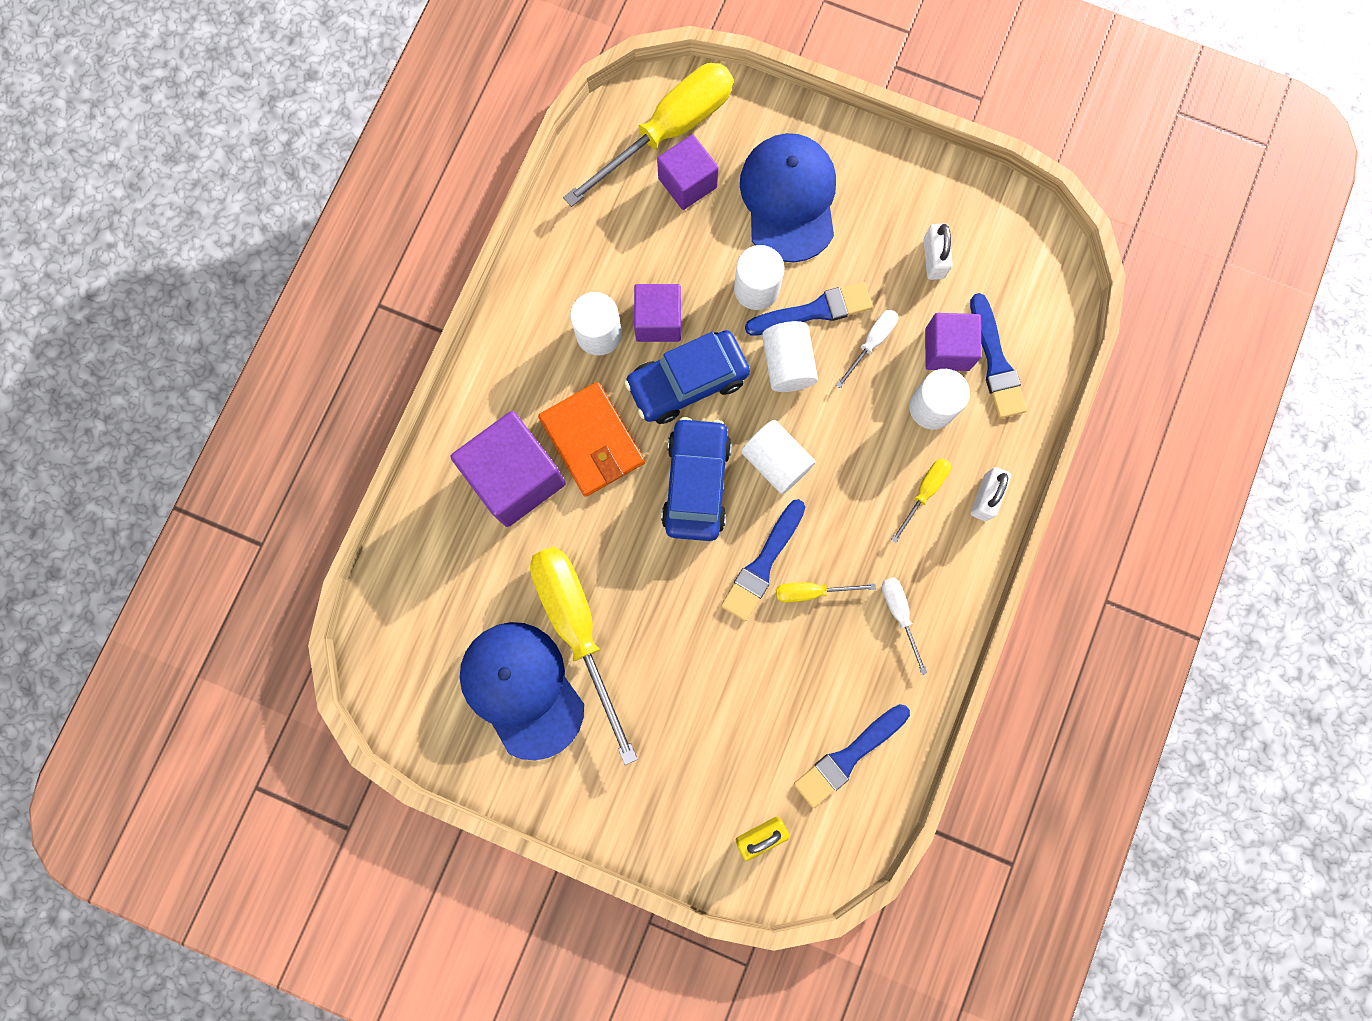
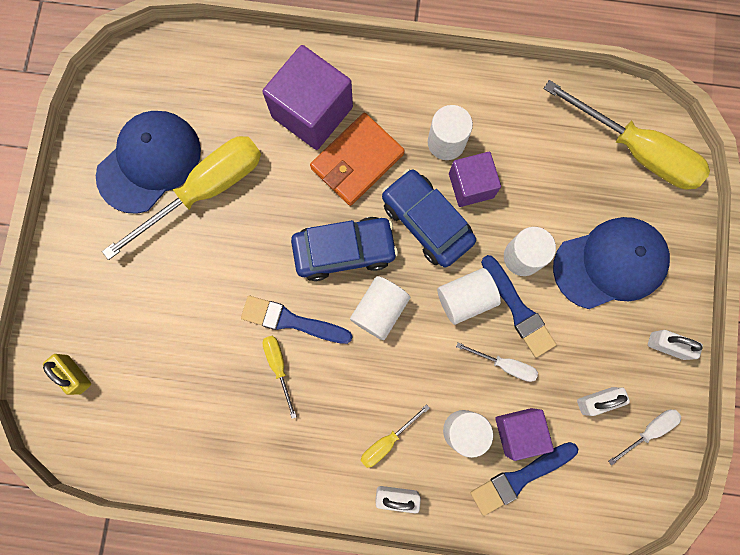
camera: 75 degrees right, 0 degrees up
purple cube [657,134,719,210] -> none
blue brush [794,704,910,808] -> none
white screwdriver [882,577,927,675] -> white screwdriver moved to [608,410,681,466]
yellow screwdriver [891,458,951,543] -> yellow screwdriver turned 120 degrees clockwise [361,404,430,468]
none -> white padlock [648,330,703,360]

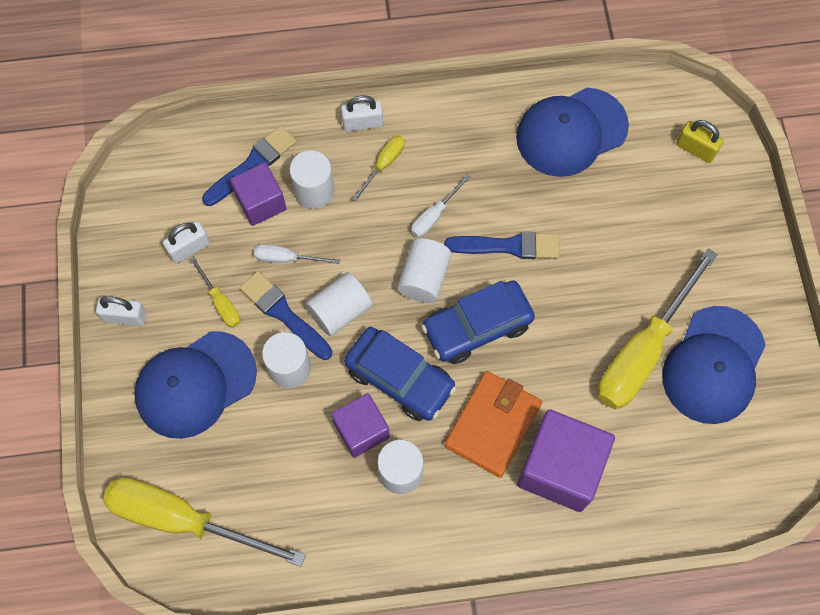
camera: 165 degrees right, 10 degrees down
yellow screwdriver [262,336,297,419] -> yellow screwdriver moved to [190,256,240,328]
white screwdriver [608,410,681,466] -> white screwdriver moved to [411,175,471,237]
none -> blue cap [516,88,629,177]

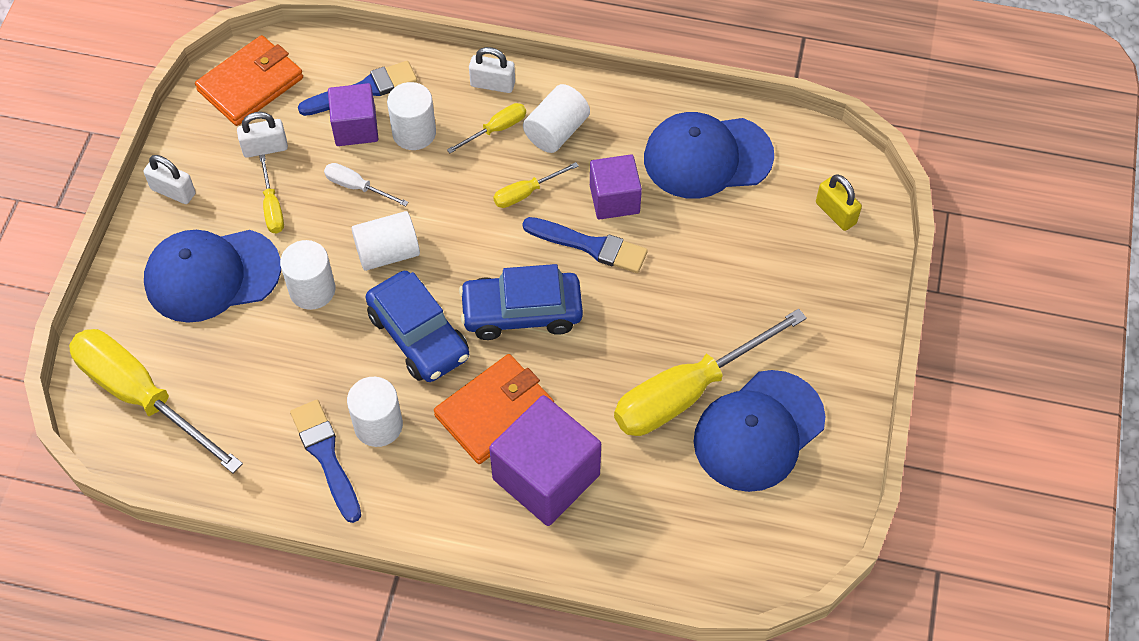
camera: 20 degrees right, 10 degrees down
blue brush [240,271,333,360] -> blue brush moved to [290,400,361,523]
purple cube [331,393,390,458] -> purple cube moved to [590,154,642,220]
white cylinder [397,238,451,303] -> white cylinder moved to [523,84,590,153]
white screwdriver [411,175,471,237] -> yellow screwdriver [493,162,579,208]
none -> orange wallet [195,35,303,126]

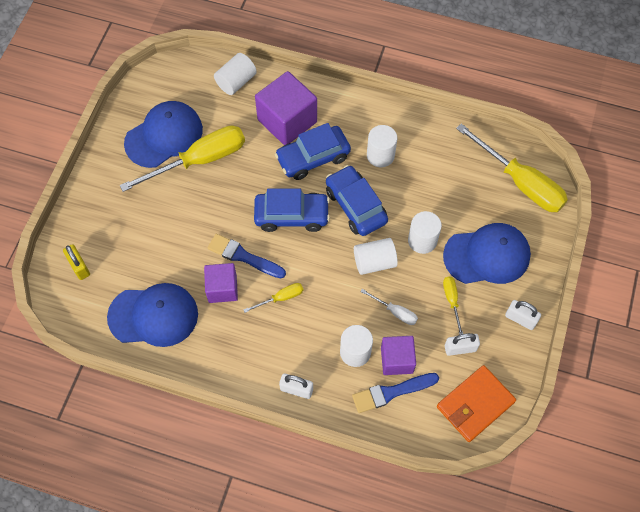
camera: 175 degrees left, 5 degrees up
blue brush [290,400,361,523] -> none
orange wallet [434,354,554,464] -> blue car [275,123,351,180]
yellow screwdriver [447,103,526,153] -> none
white cylinder [523,84,590,153] -> white cylinder moved to [214,53,257,95]

